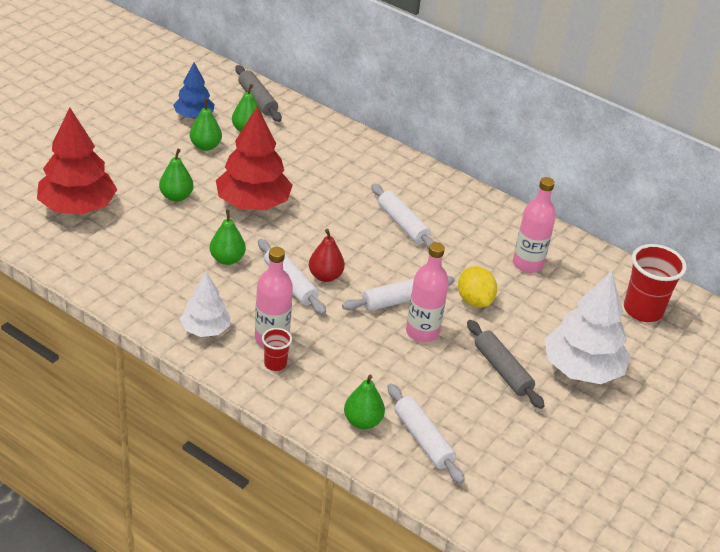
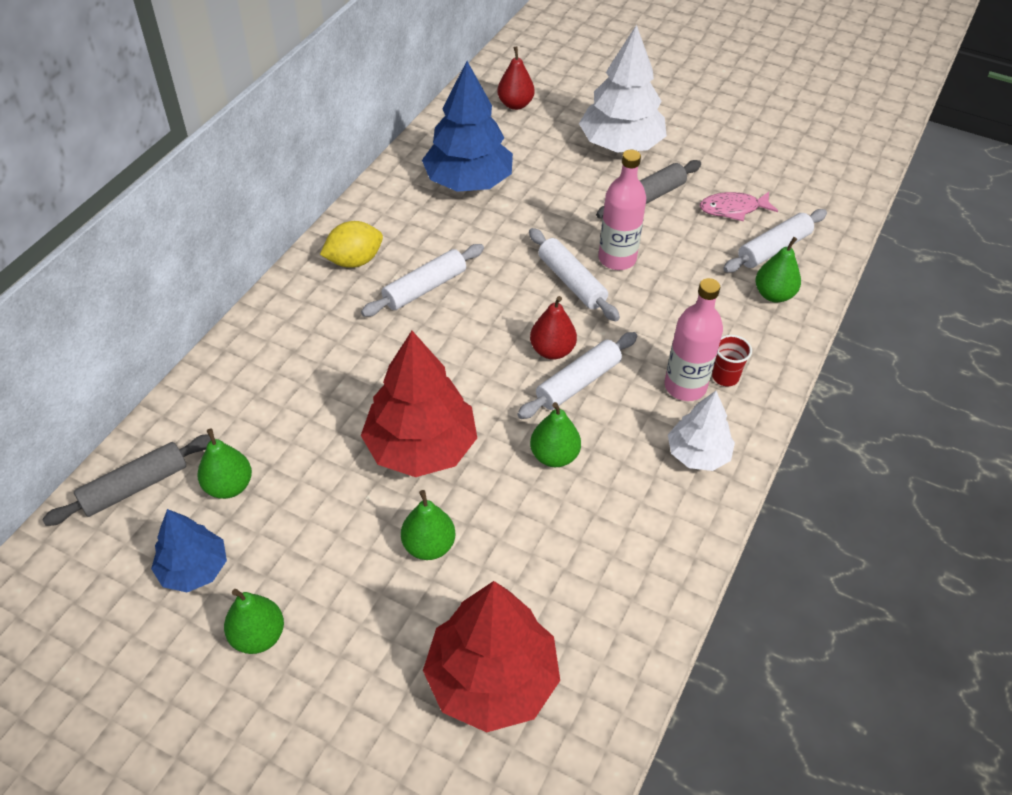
camera: 95 degrees left, 10 degrees up
green pear [190,99,222,151] -> green pear moved to [224,589,284,654]
yellow lemon [458,266,497,308] -> yellow lemon moved to [320,221,383,268]
pink bottle [513,177,556,273] -> blue tree [422,61,513,192]
red cup [624,244,686,322] -> red pear [497,47,535,110]
none -> pink fish [700,192,778,222]

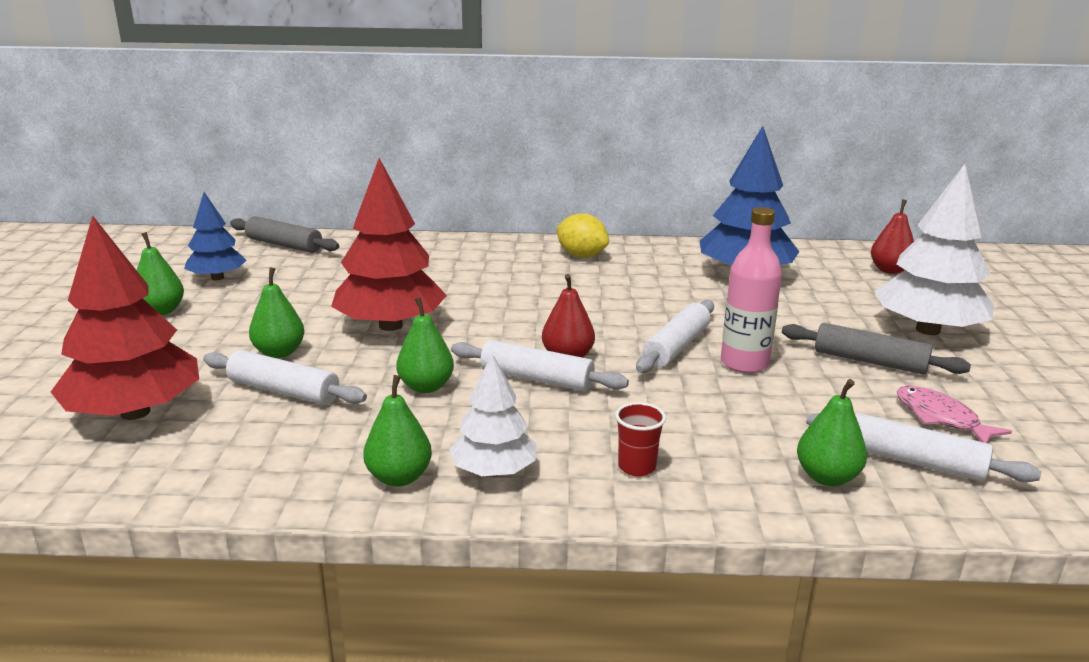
camera: 65 degrees right, 25 degrees down
green pear [197,428,252,499] -> green pear moved to [363,375,432,487]
white rolling pin [361,244,484,317] -> white rolling pin moved to [203,350,367,405]
pink bottle [664,278,723,401] -> none

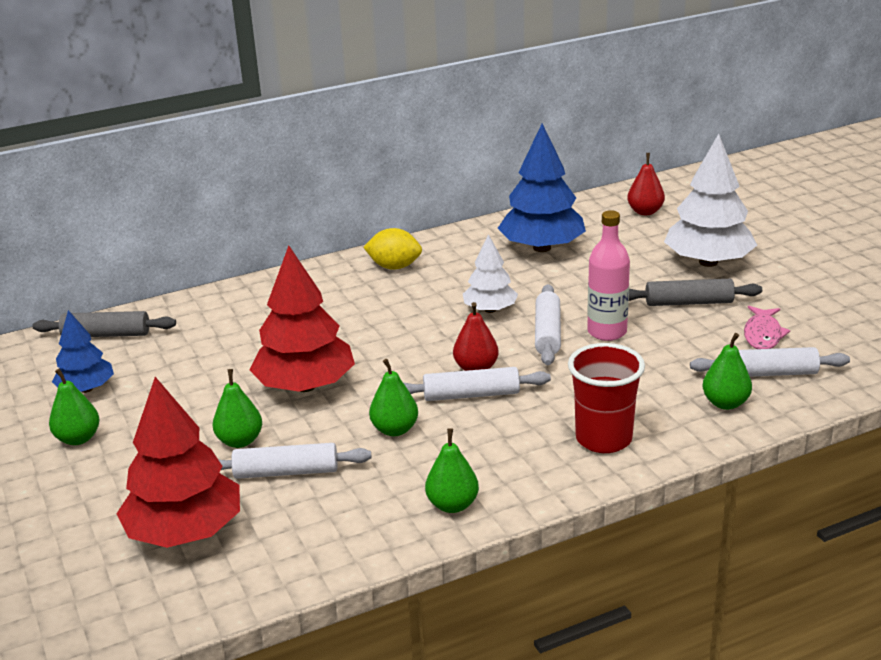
camera: 25 degrees left, 5 degrees up
white tree [449,353,537,477] -> white tree moved to [463,234,518,313]
red cup [615,402,666,477] -> red cup [568,343,645,453], size x1.95
pink fish [897,386,1012,443] -> pink fish turned 105 degrees counterclockwise [744,306,790,349]

